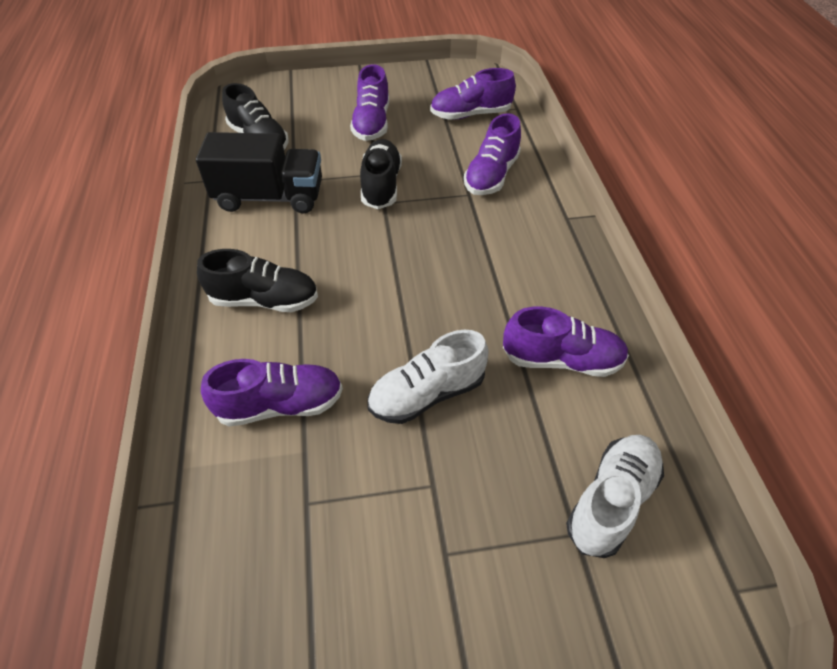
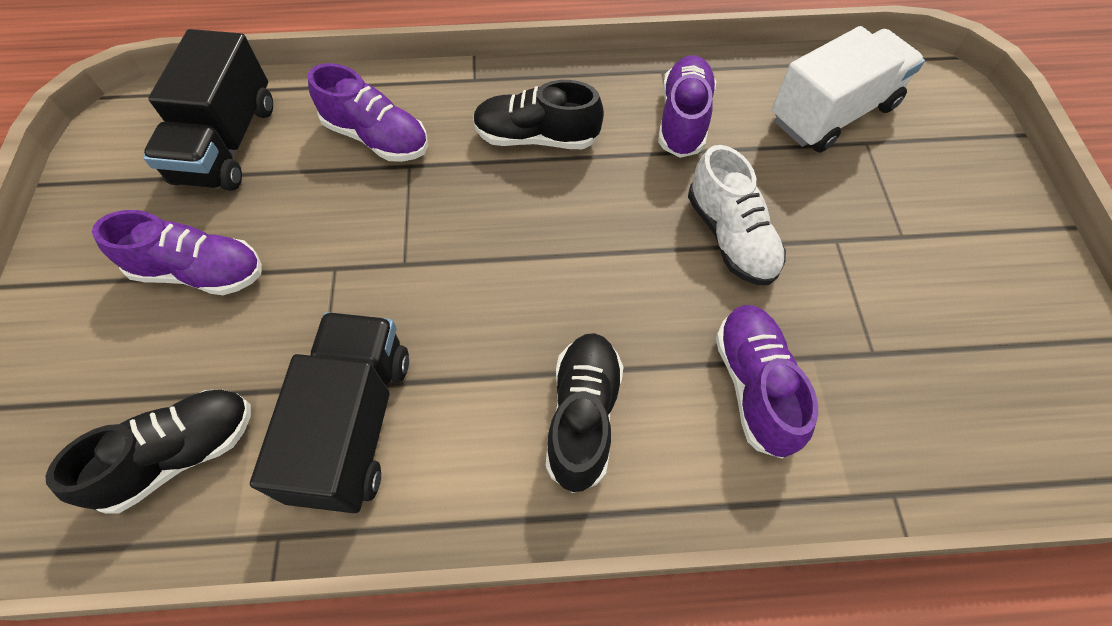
camera: 85 degrees left, 10 degrees up
black shoe [360,139,402,209] -> black shoe moved to [473,80,604,149]
purple shoe [430,68,516,120] -> black truck [143,29,273,191]
white shoe [566,435,664,558] -> white truck [772,26,925,152]

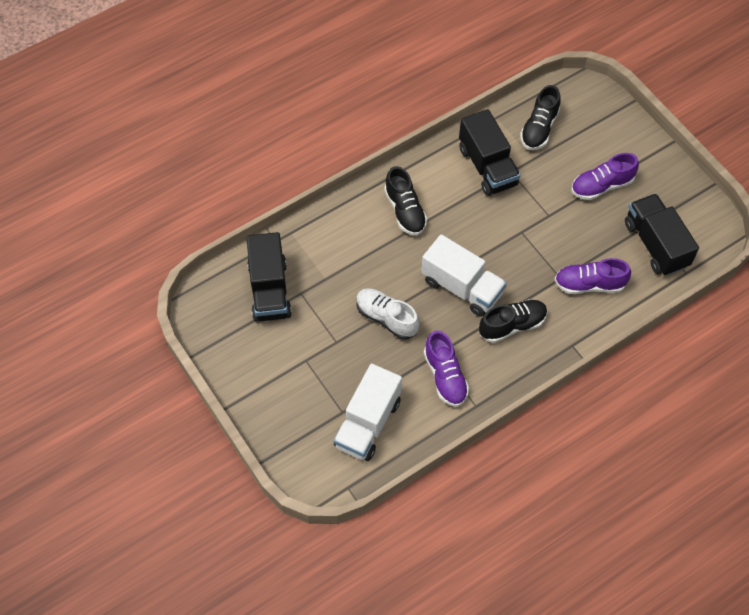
camera: 150 degrees right, 0 degrees up
purple shoe [716,305,818,458] -> none
none -> black truck [247,232,292,322]
none -> white truck [421,234,507,317]

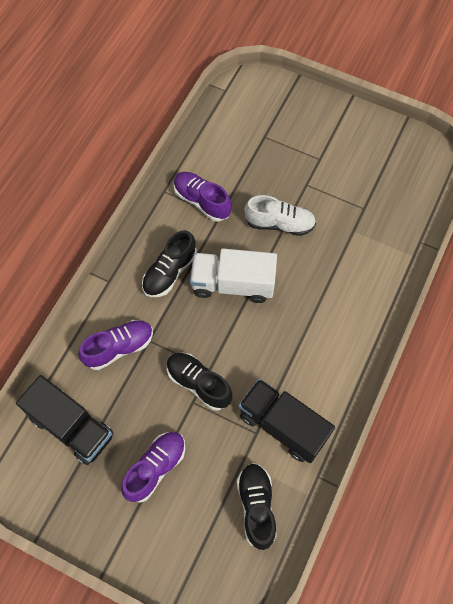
camera: 150 degrees right, 5 degrees up
black truck [247,232,292,322] -> none
white truck [334,364,402,461] -> none
black shoe [384,166,428,235] -> black shoe moved to [167,353,232,411]

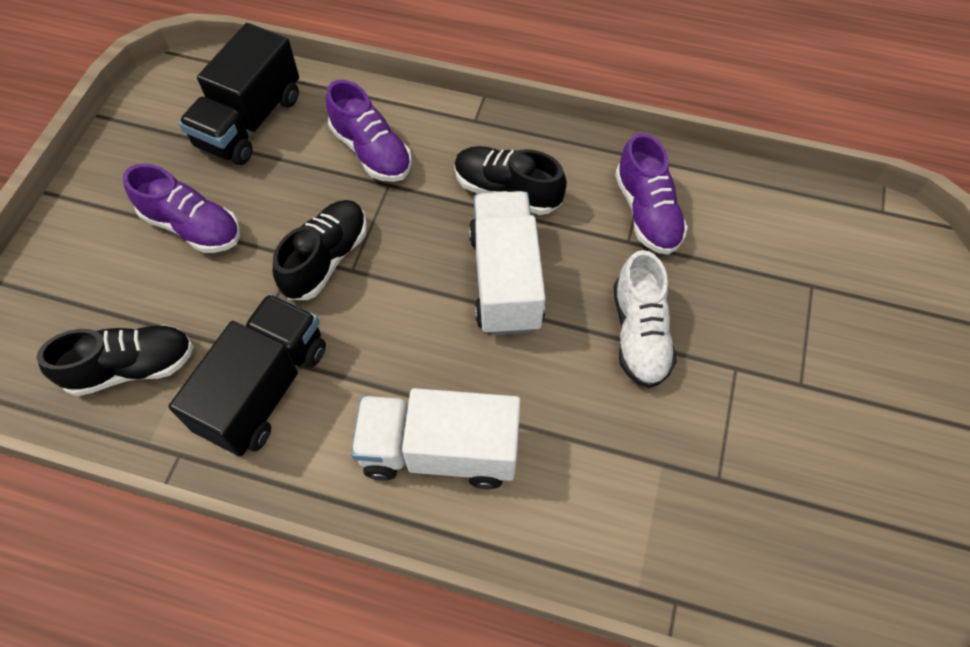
camera: 80 degrees right, 5 degrees down
purple shoe [174,172,231,222] -> purple shoe turned 135 degrees clockwise [615,133,688,255]
none -> white truck [351,388,521,489]

